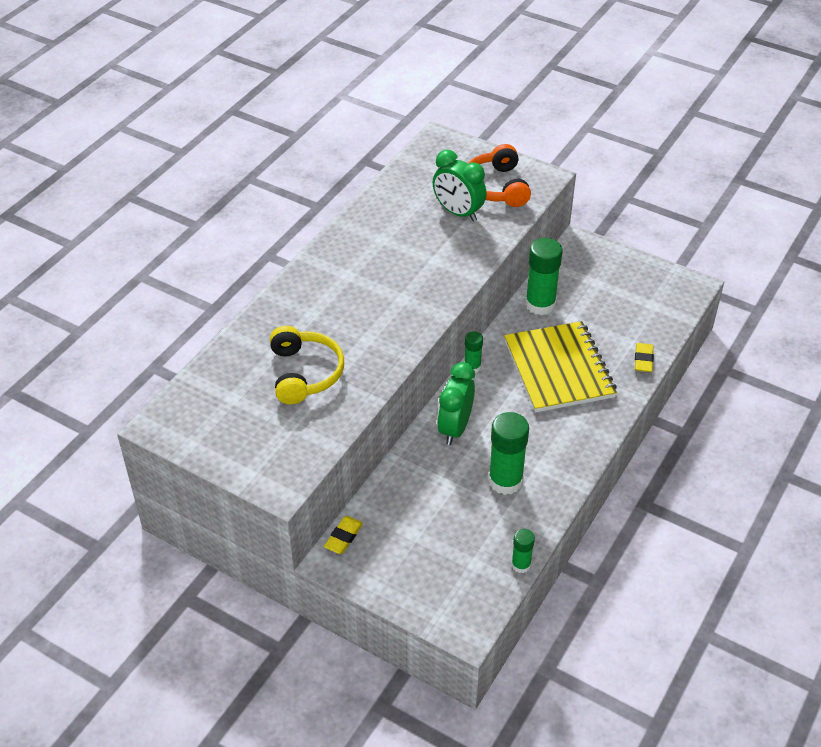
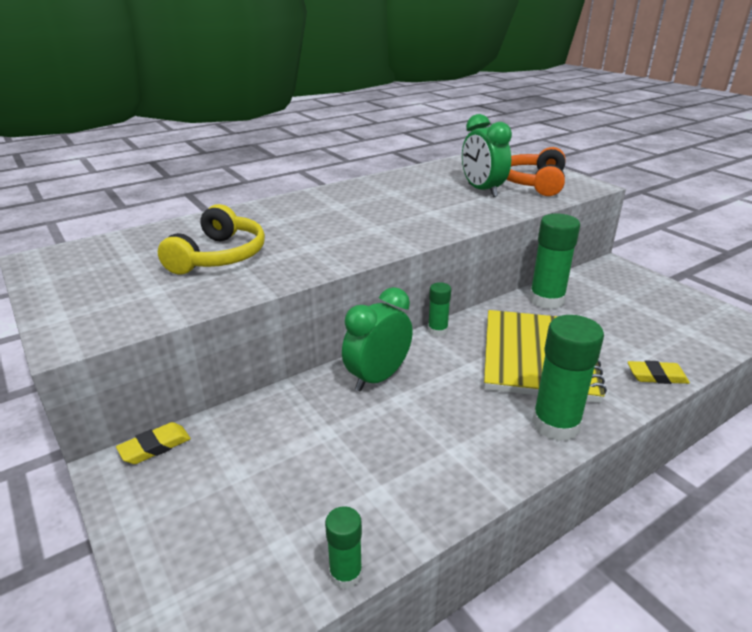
camera: 25 degrees right, 15 degrees down
green glue stick [488,412,529,495] -> green glue stick moved to [532,315,604,441]
yellow eraser [635,343,654,372] -> yellow eraser turned 60 degrees clockwise [628,360,690,384]

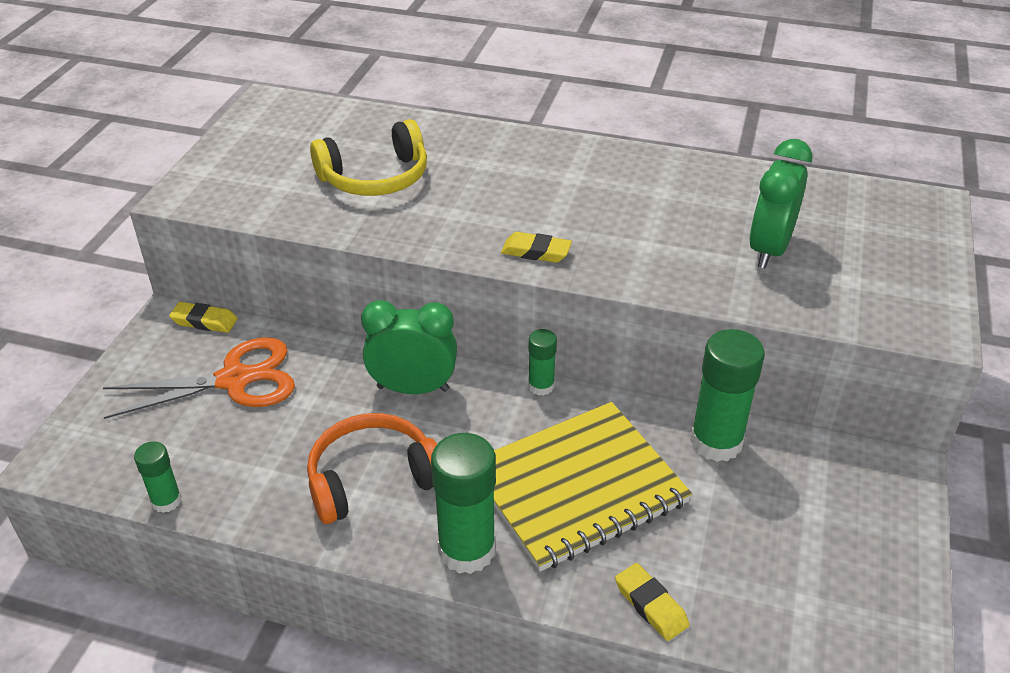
camera: 50 degrees right, 10 degrees up
orange headphones [506,147,566,196] -> orange headphones moved to [307,413,437,524]
none -> orange scissors [103,337,295,419]
none -> yellow eraser [501,232,572,263]

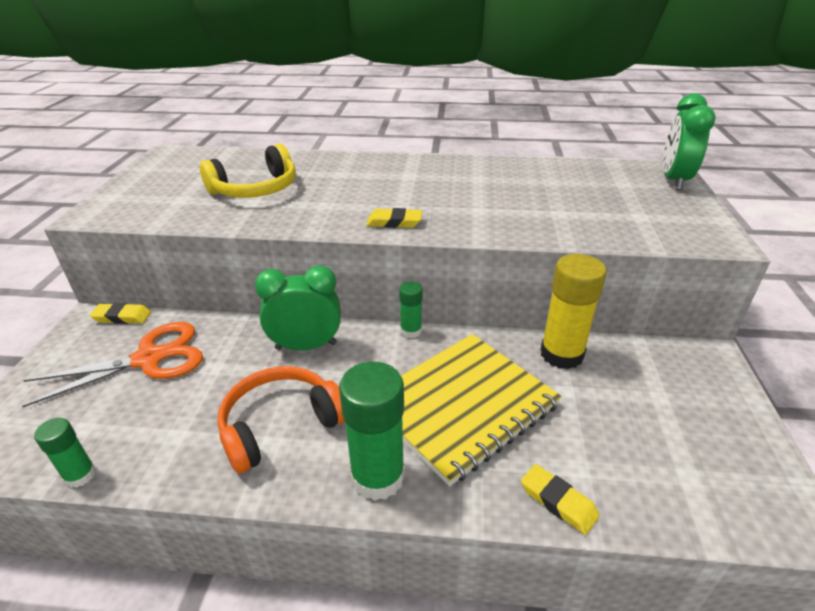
camera: 10 degrees left, 5 degrees down
green glue stick [690,329,765,462] -> yellow glue stick [540,254,607,369]
green clock [749,139,813,268] -> green clock moved to [663,93,716,190]

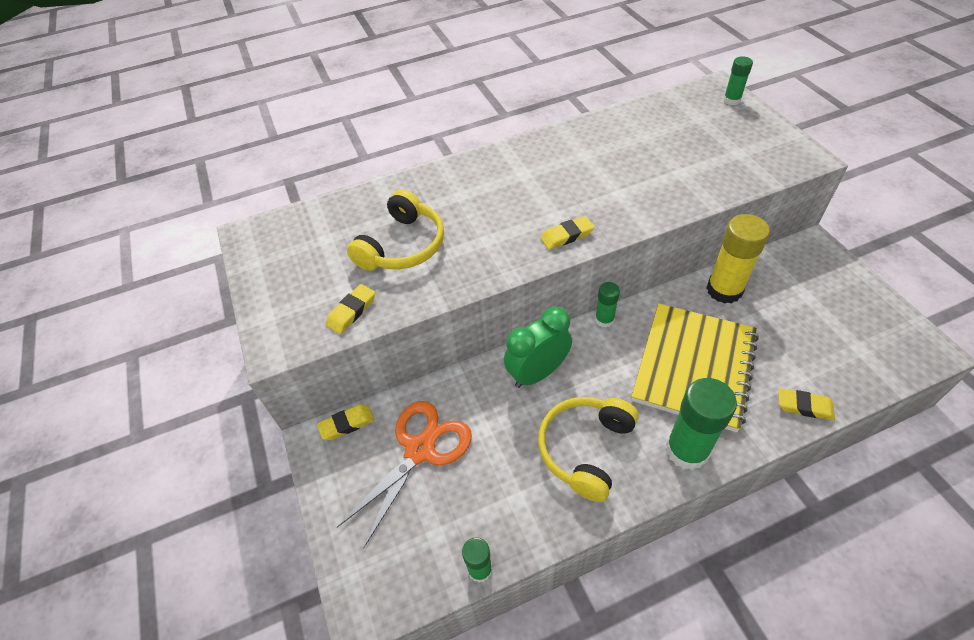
camera: 25 degrees left, 15 degrees up
orange headphones [217,366,345,474] -> yellow headphones [538,397,639,502]
green clock [663,93,716,190] -> green glue stick [723,56,753,105]
none -> yellow eraser [326,284,375,334]

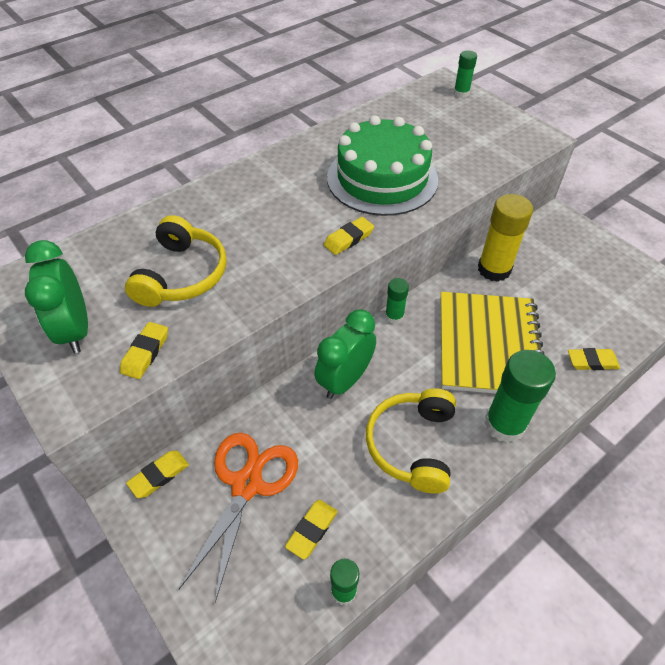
camera: 20 degrees left, 0 degrees up
none -> green clock [25,240,88,353]
none -> yellow eraser [285,500,338,560]
none -> green cake [327,115,438,216]

